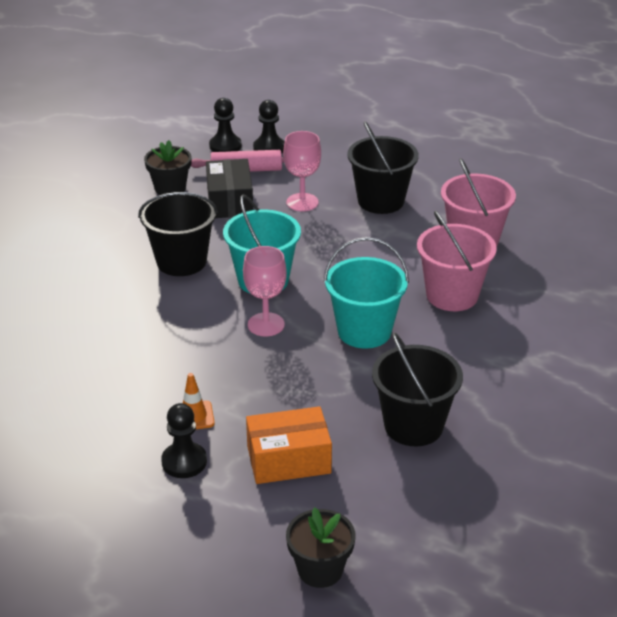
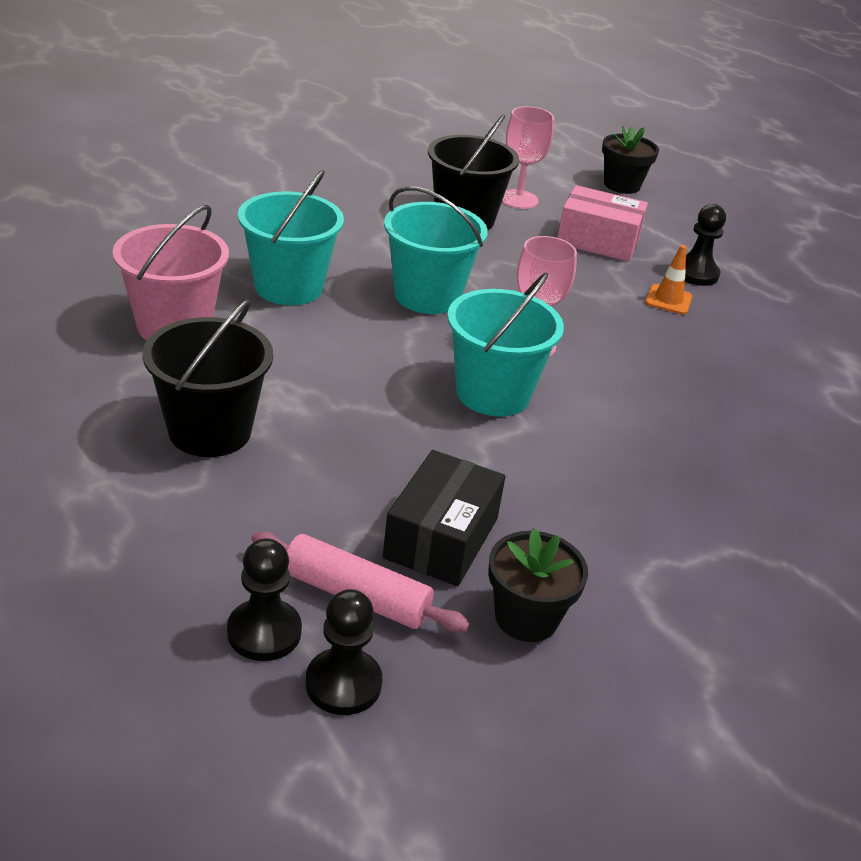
camera: 155 degrees left, 0 degrees up
black bucket [138,192,218,276] -> none
orange box [246,406,332,484] -> pink box [557,185,648,262]
pink goblet [283,131,321,212] -> pink goblet moved to [502,106,554,209]
pink bucket [417,211,497,311] -> turquoise bucket [238,170,344,305]

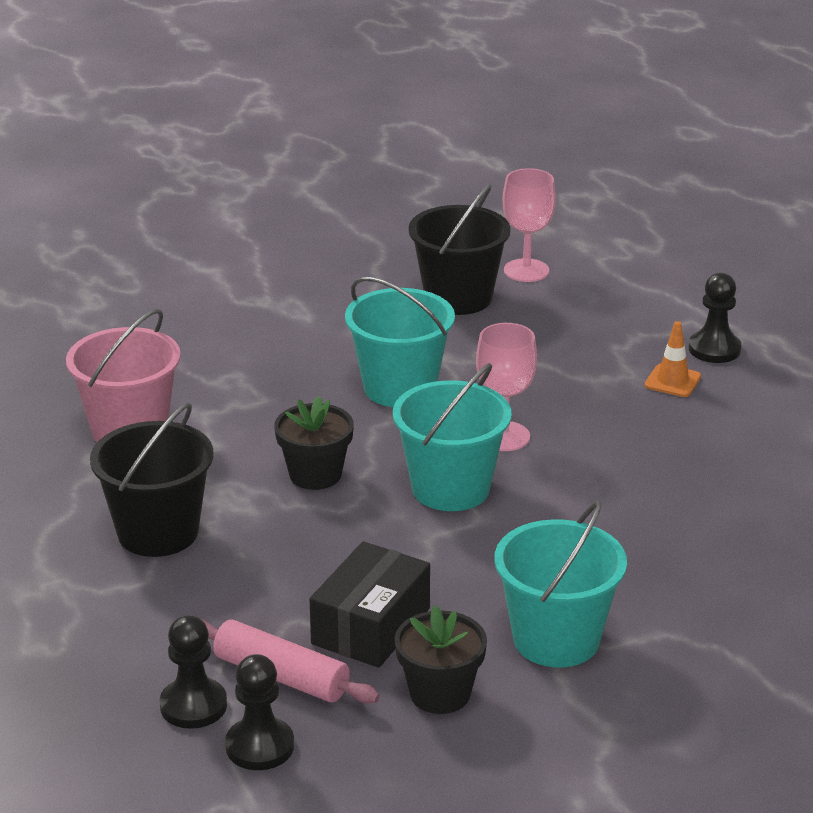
camera: 10 degrees right, 5 degrees down
turquoise bucket [238,170,344,305] -> turquoise bucket moved to [495,501,627,668]
pink box [557,185,648,262] -> none
black flower pot [602,126,659,194] -> black flower pot moved to [274,396,354,490]

